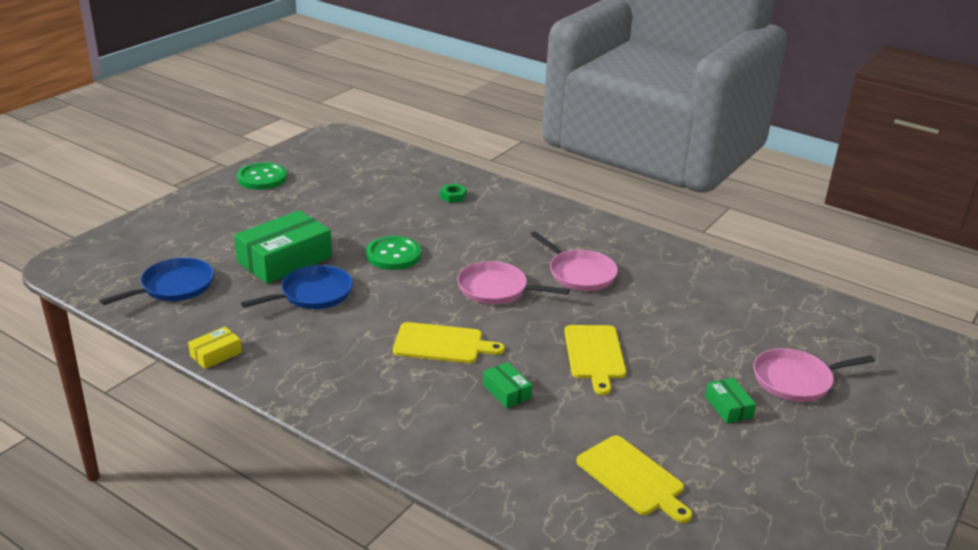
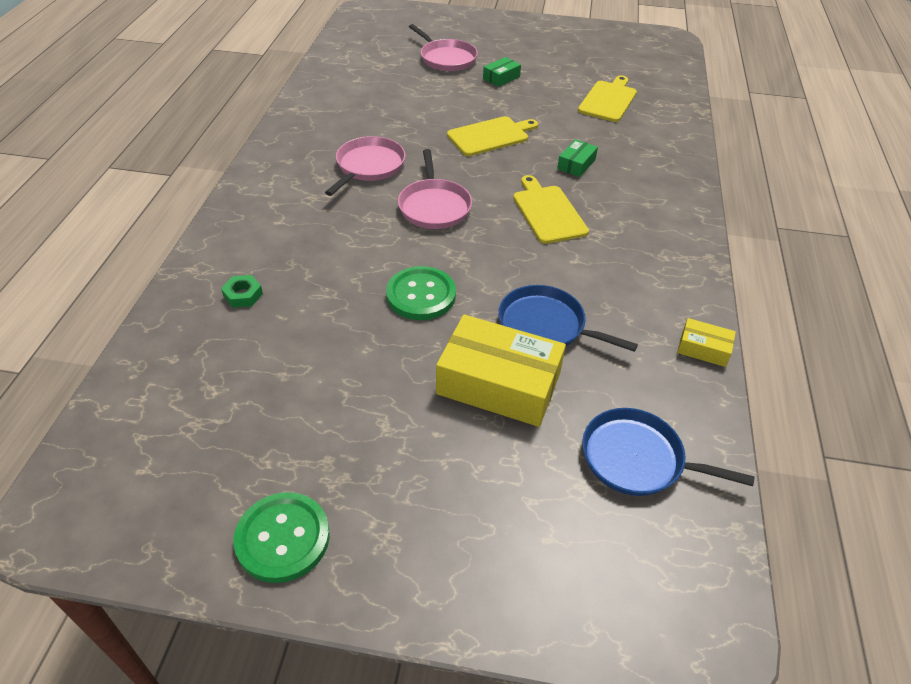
camera: 115 degrees left, 15 degrees up
green box [234,210,332,284] -> yellow box [436,314,566,427]

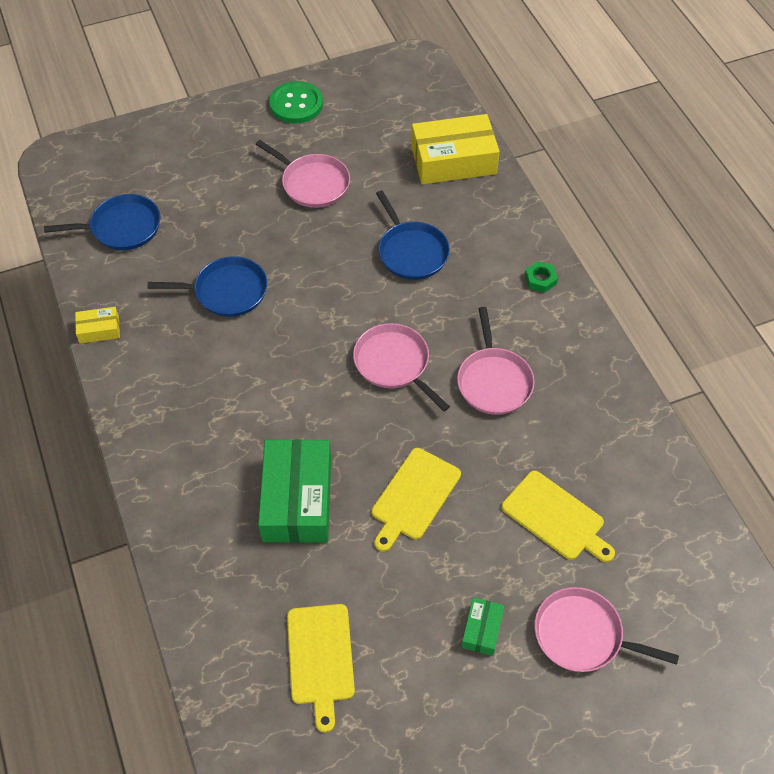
camera: 150 degrees right, 10 degrees up
green nut [221,275,263,308] -> green nut moved to [525,261,558,293]
green button [386,266,456,320] -> none
yellow box [436,314,566,427] -> yellow box moved to [411,114,500,184]
yellow cutting board [513,175,589,244] -> yellow cutting board moved to [502,471,615,562]
green box [557,139,598,177] -> green box [258,439,331,543], size x2.14
none -> pink pan [255,140,350,208]
none -> blue pan [376,190,450,280]

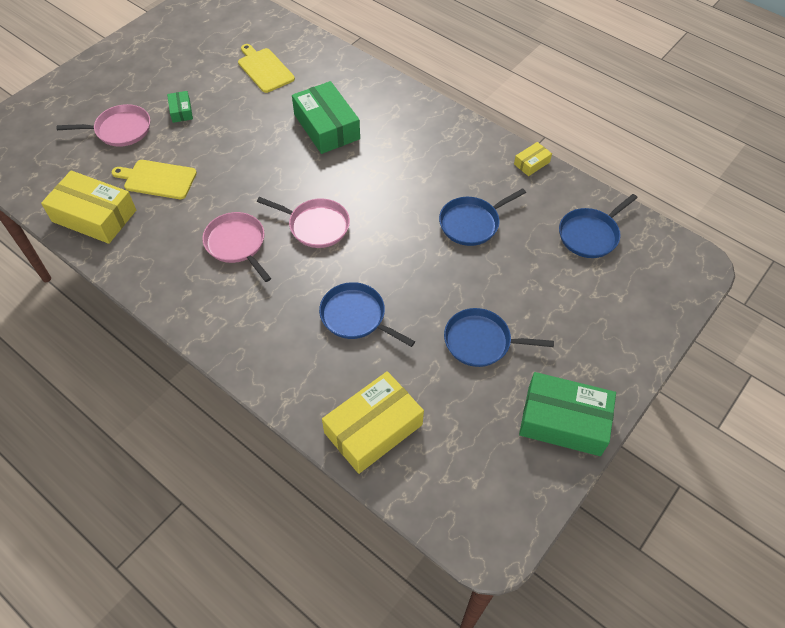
camera: 150 degrees right, 0 degrees up
pink pan [255,140,350,208] -> blue pan [444,308,554,367]
green button [269,81,323,123] -> green box [519,372,616,456]
yellow cutting board [372,448,461,552] -> none
green nut [525,261,558,293] -> none
none -> yellow box [41,170,136,244]

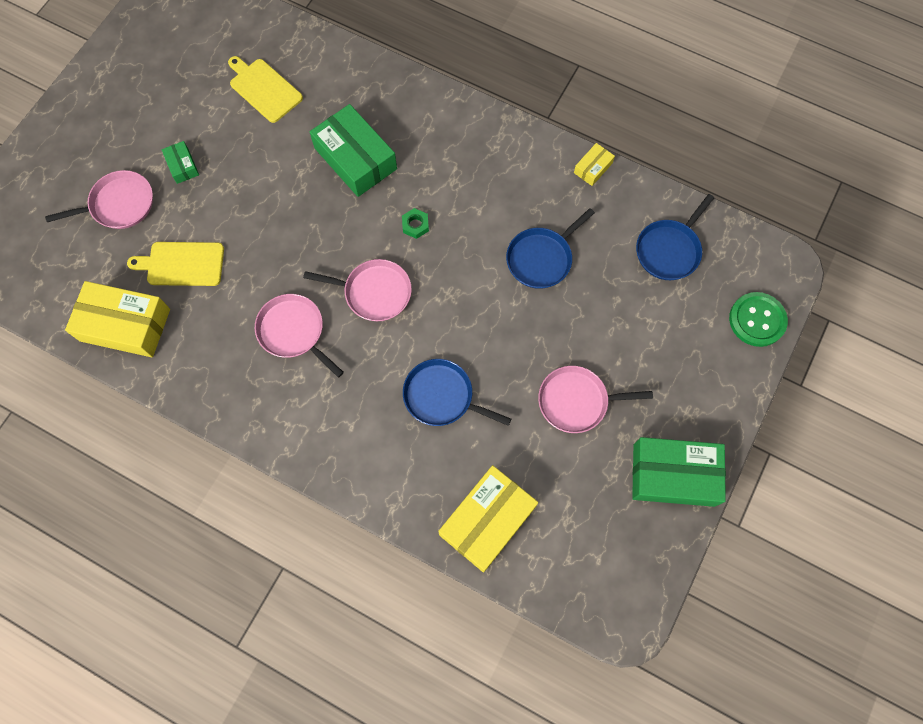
camera: 10 degrees left, 15 degrees up
blue pan [444,308,554,367] -> pink pan [538,366,653,433]
none -> green nut [402,208,429,239]
none -> green button [729,292,788,347]

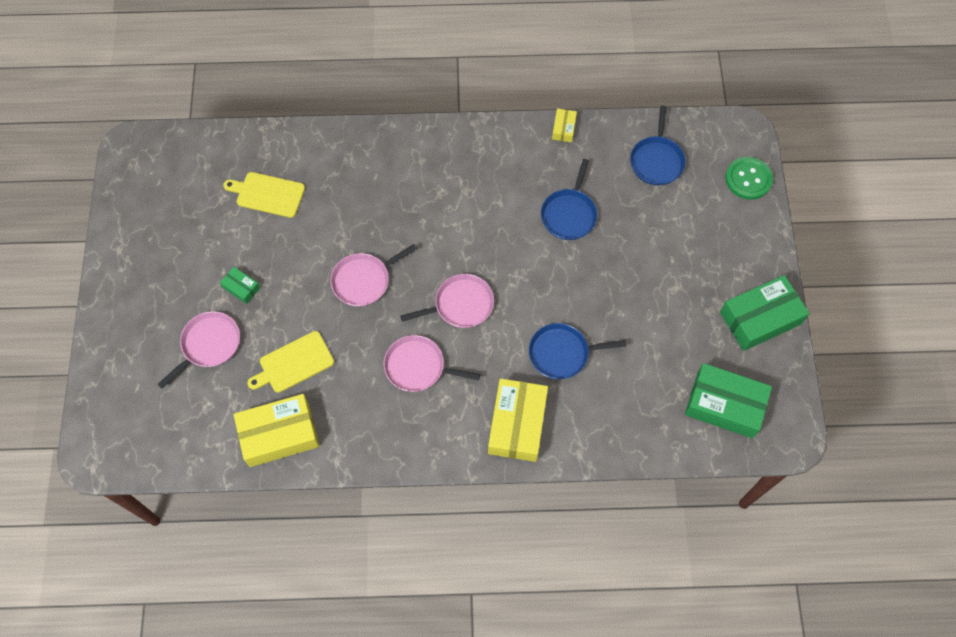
camera: 30 degrees left, 5 degrees down
green box [310,104,397,197] -> green box moved to [685,363,772,438]
green nut [402,208,429,239] -> none
yellow box [438,465,538,572] -> yellow box moved to [488,378,548,462]
pink pan [538,366,653,433] -> pink pan moved to [330,244,417,307]

